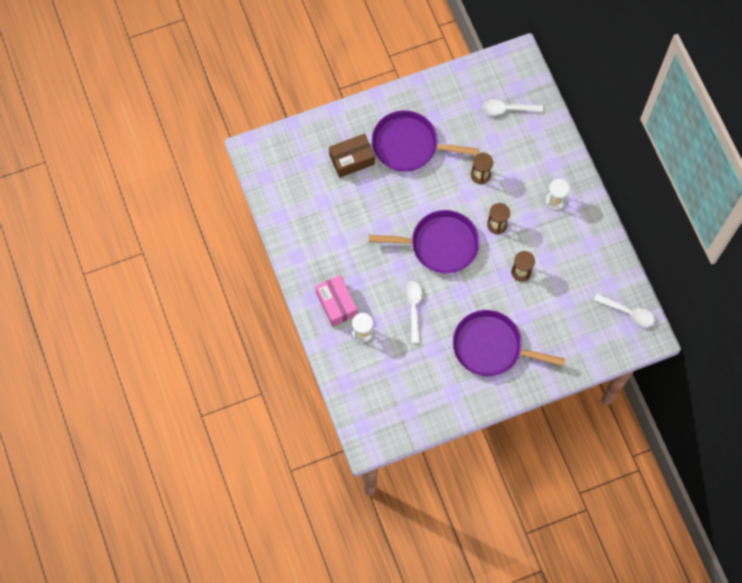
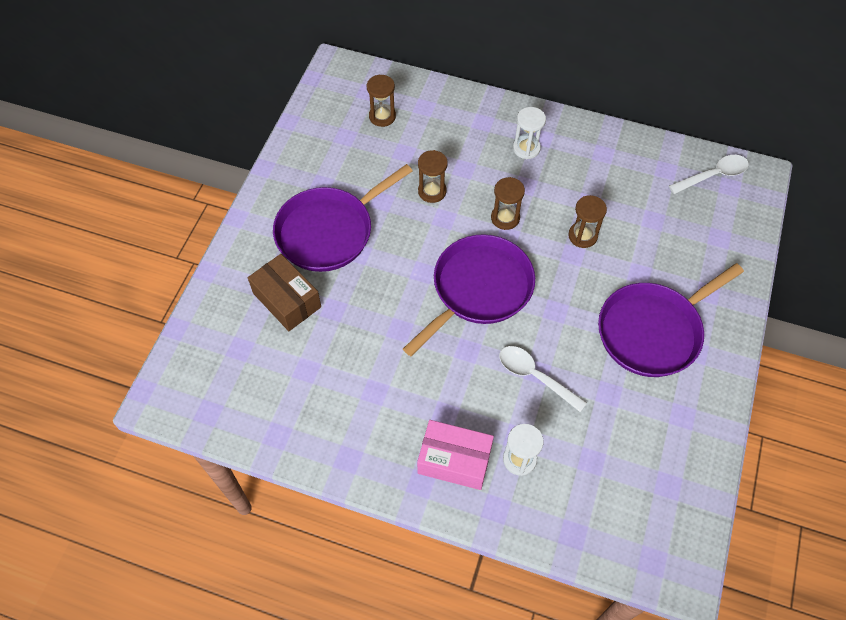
camera: 50 degrees left, 10 degrees down
brown box [329,133,375,178] -> brown box turned 60 degrees counterclockwise [248,254,321,331]
white spoon [482,99,543,115] -> brown hourglass [367,74,396,127]

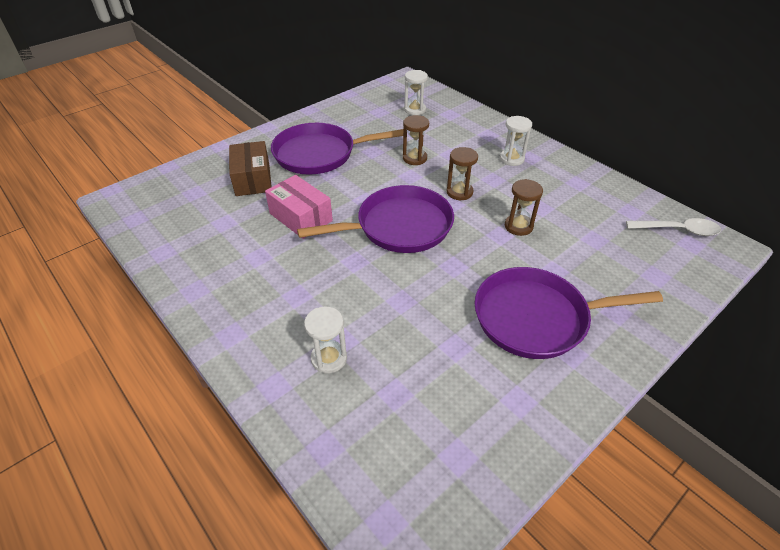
camera: 30 degrees right, 15 degrees down
brown hourglass [367,74,396,127] -> white hourglass [404,70,428,115]
pink box [417,420,494,490] -> pink box moved to [265,175,333,239]
white spoon [499,346,587,412] -> none

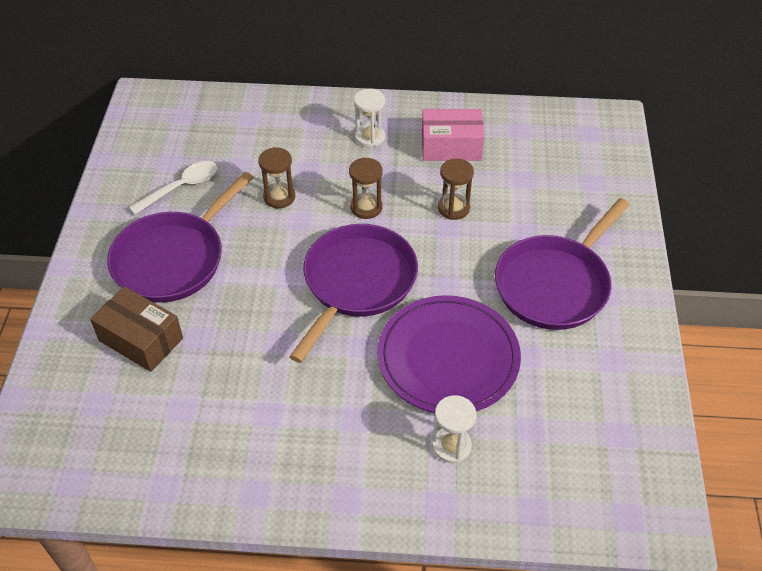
camera: 45 degrees left, 5 degrees up
pink box [265,175,333,239] -> pink box moved to [421,109,485,161]
white hourglass [404,70,428,115] -> none
white spoon [626,218,721,236] -> white spoon moved to [129,161,218,215]
none -> purple plate [377,295,521,413]

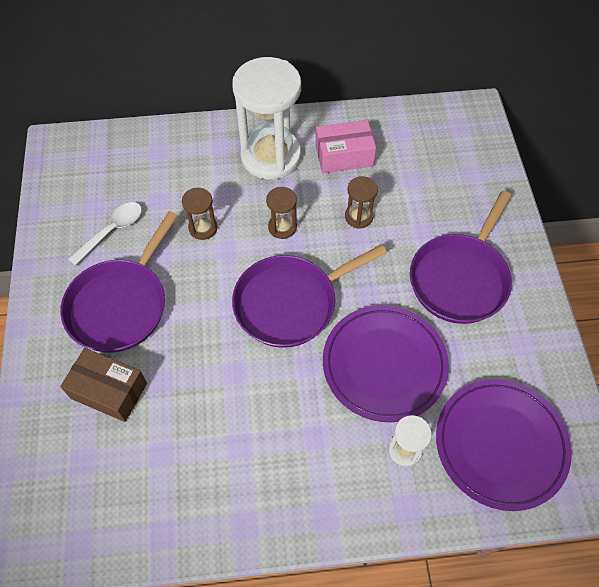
camera: 10 degrees left, 10 degrees up
purple pan [289,224,418,363] -> purple pan turned 135 degrees counterclockwise [232,244,387,348]
white hourglass [354,89,385,147] -> white hourglass [232,57,301,180], size x2.24
none -> purple plate [436,379,572,511]

